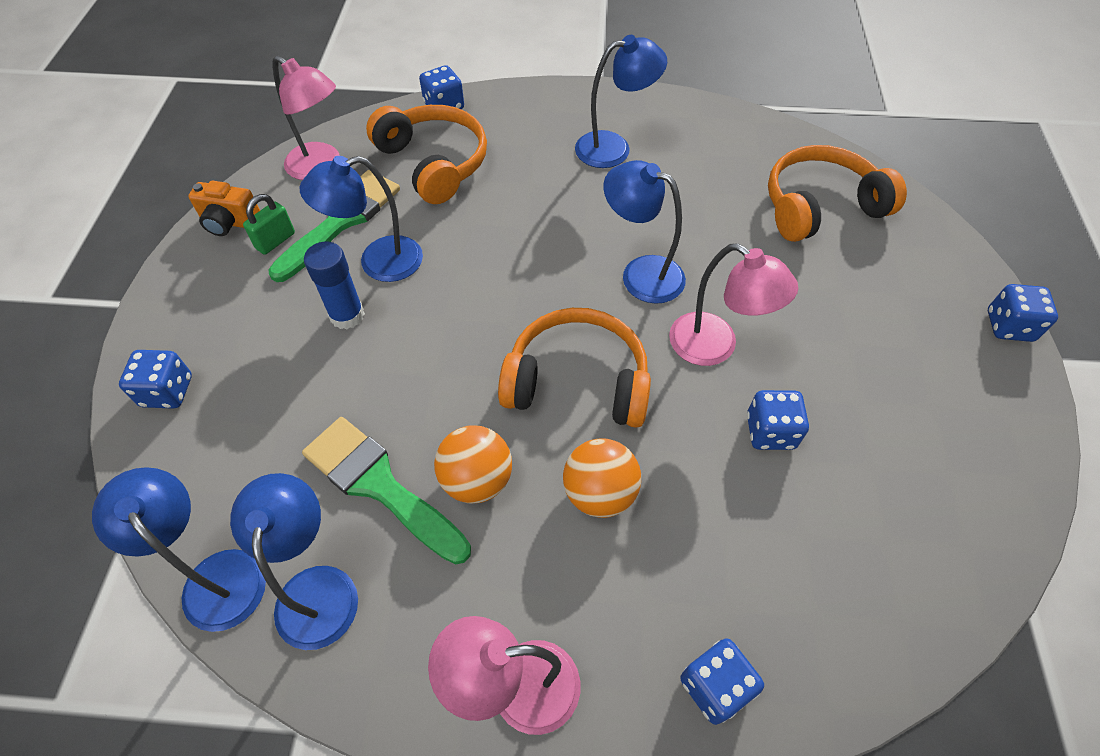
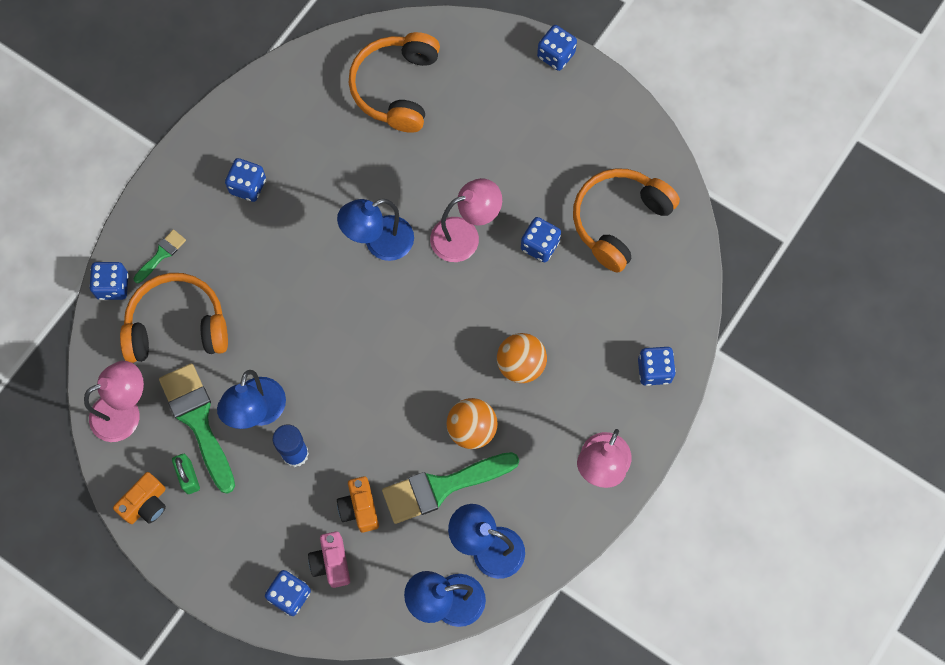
camera: 60 degrees left, 15 degrees up
orange headphones [498,308,651,428] -> orange headphones moved to [573,168,680,273]
blue lamp [575,35,667,168] -> blue dice [225,158,266,202]
none -> green brush [133,229,186,283]
none -> pink camera [308,531,350,588]
none -> orange camera [337,476,379,533]

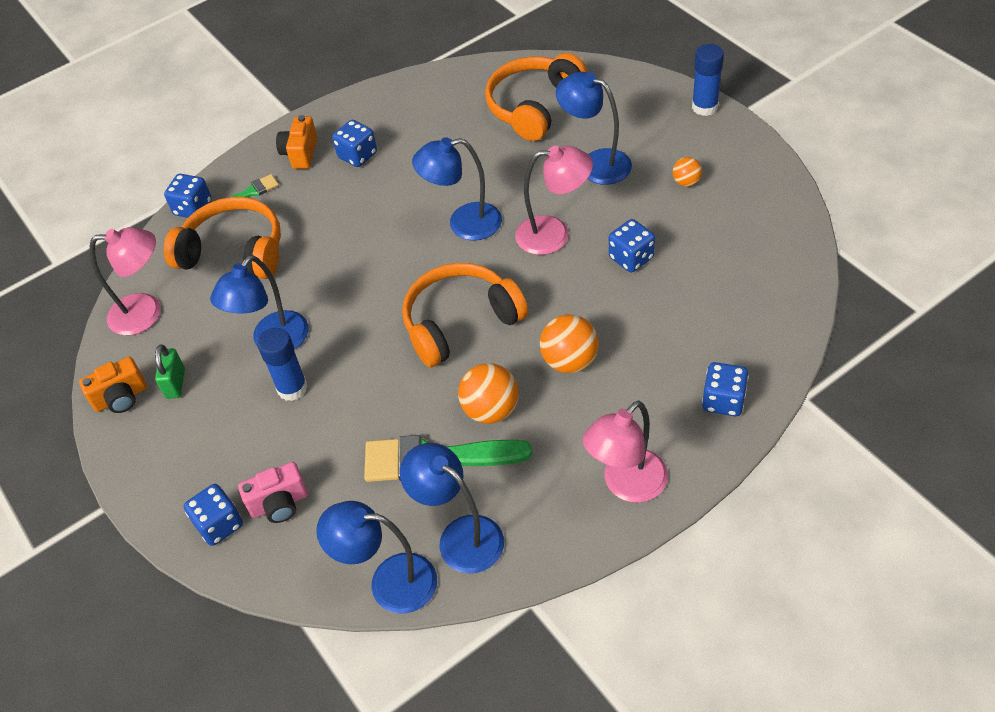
camera: 25 degrees right, 20 degrees down
green brush [159,363,235,494] -> none
pink camera [308,531,350,588] -> pink camera turned 120 degrees counterclockwise [238,462,308,523]
orange camera [337,476,379,533] -> orange camera moved to [276,115,317,169]
blue dice [537,25,577,71] -> blue glue stick [692,44,724,116]
orange headphones [573,168,680,273] -> orange headphones moved to [402,263,528,367]
none -> blue lamp [556,72,632,185]
none -> orange ball [673,157,702,187]

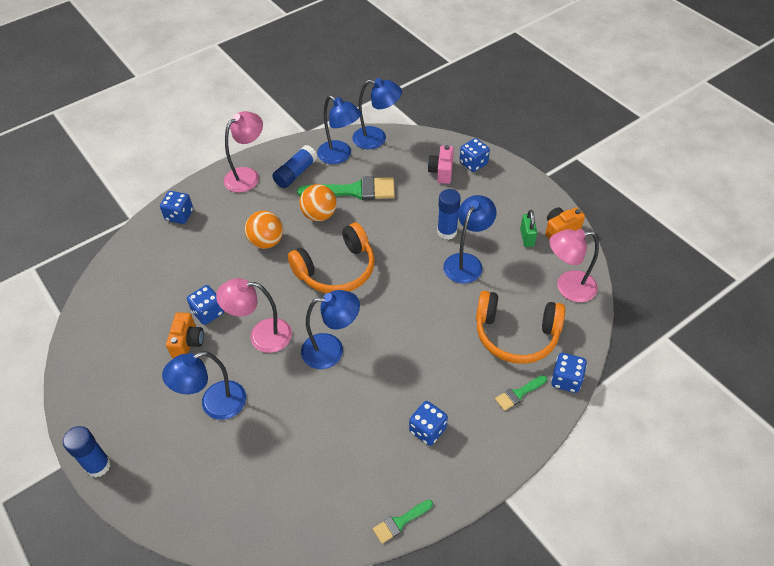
camera: 175 degrees right, 0 degrees up
pink camera [238,462,308,523] -> pink camera turned 60 degrees counterclockwise [428,145,454,184]
orange camera [276,115,317,169] -> orange camera moved to [166,312,204,358]
orange headphones [485,53,587,141] -> none
blue lamp [556,72,632,185] -> blue lamp turned 120 degrees clockwise [162,351,246,420]
orange ball [673,157,702,187] -> none
none -> blue glue stick [272,145,318,188]
none -> green brush [373,500,433,544]

